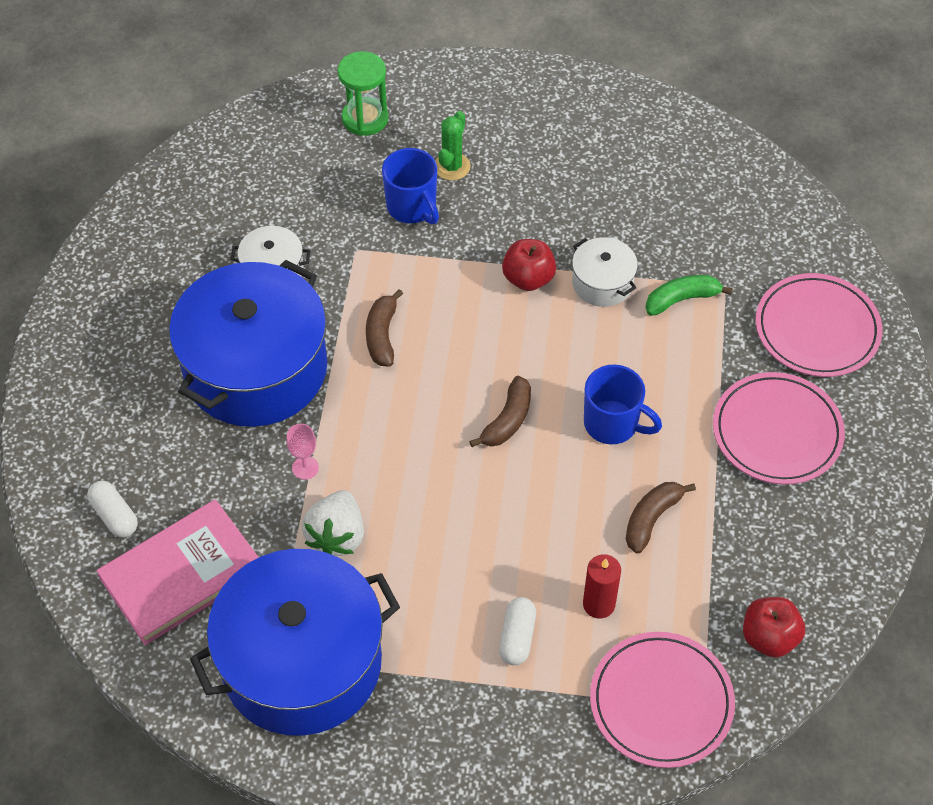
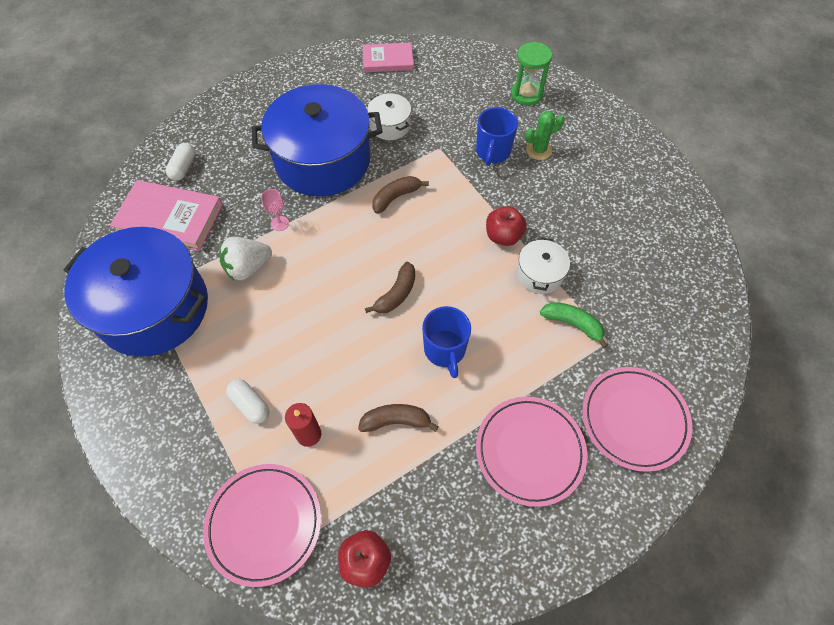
camera: 50 degrees right, 5 degrees up
brown banana [469,376,531,447] -> brown banana turned 45 degrees counterclockwise [365,262,416,314]
white capsule [499,597,536,665] -> white capsule turned 75 degrees clockwise [226,379,270,424]
none -> pink book [363,43,414,72]

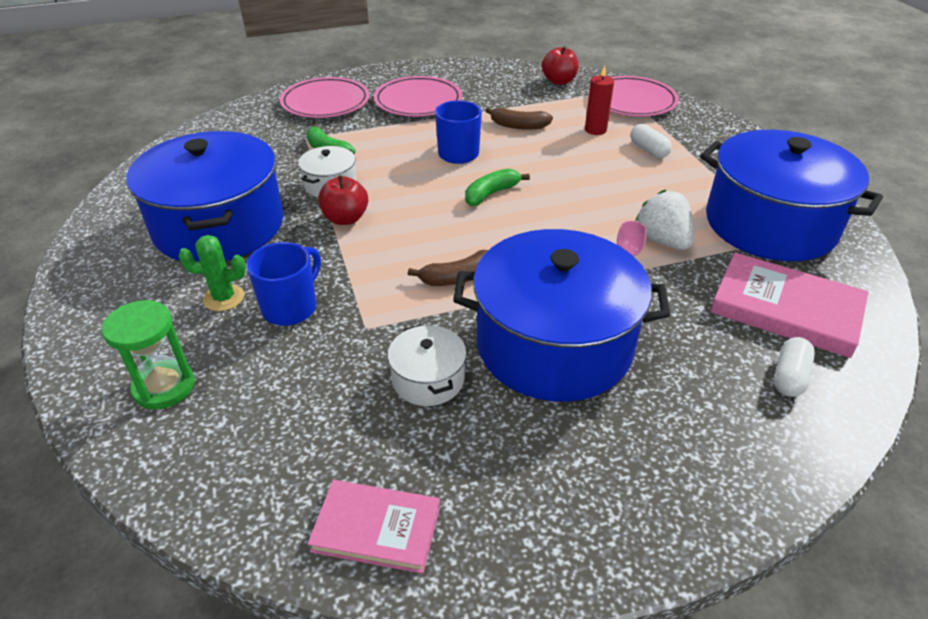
camera: 165 degrees left, 20 degrees down
white strawberry [220,237,272,280] -> white strawberry turned 105 degrees counterclockwise [635,190,694,250]
brown banana [365,262,416,314] -> green banana [465,168,530,206]
none -> blue pot [126,131,283,261]

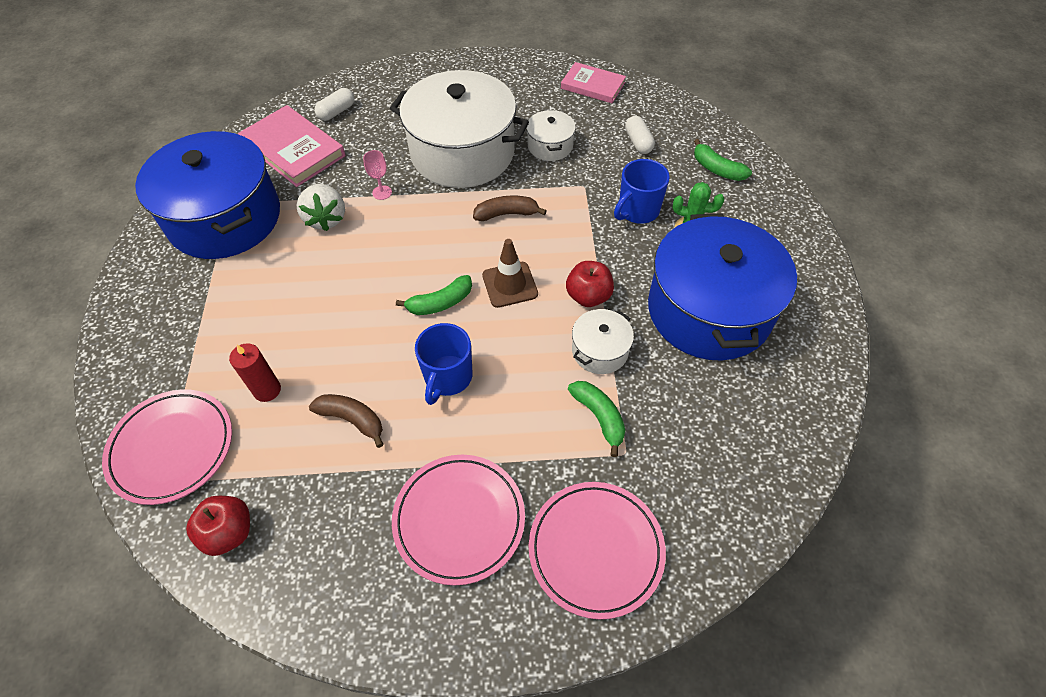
camera: 165 degrees left, 15 degrees up
green hourglass [102,300,195,410] -> green banana [694,139,752,181]
blue pot [453,229,670,402] -> white pot [390,70,529,188]
white capsule [630,124,672,158] -> white capsule moved to [625,116,655,154]
none -> brown traffic cone [482,239,538,308]

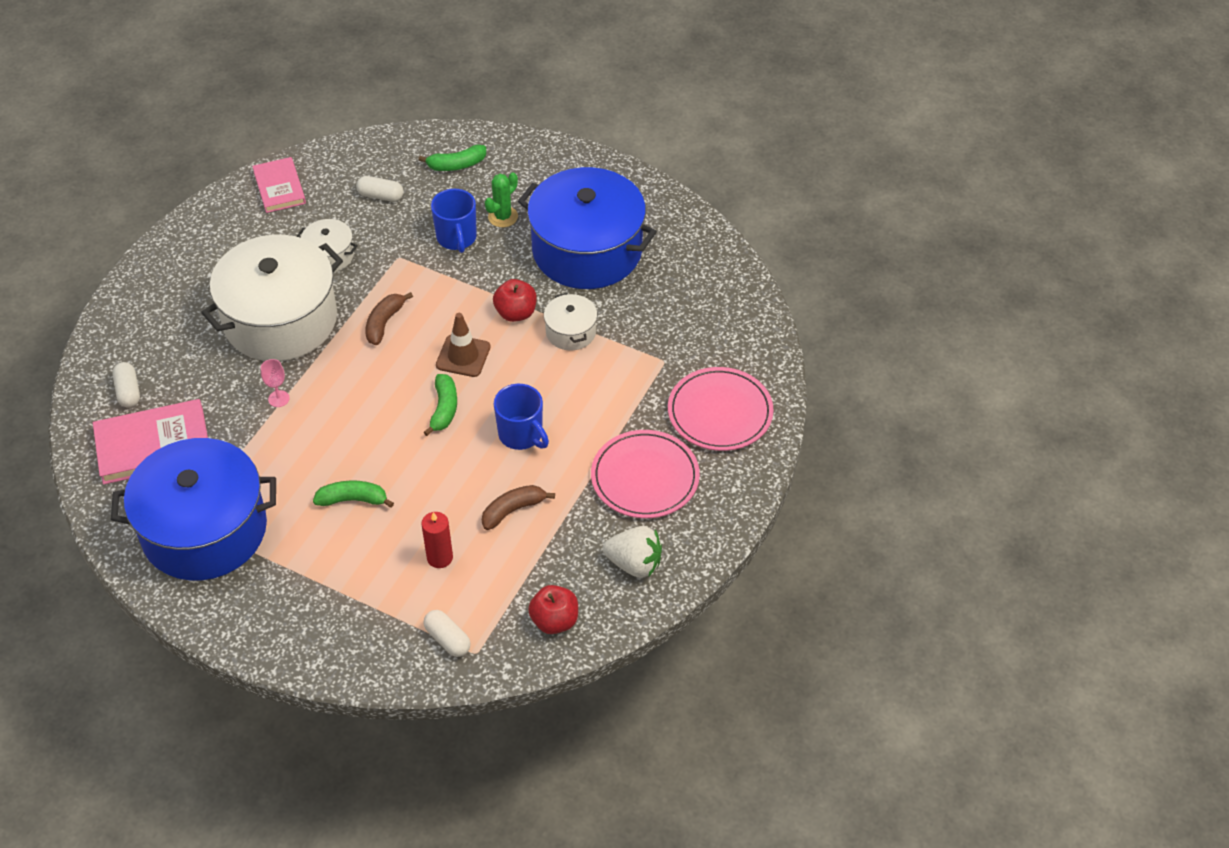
camera: 60 degrees left, 5 degrees down
pink plate [102,389,232,505] -> white capsule [424,610,471,657]
white strawberry [297,184,345,231] -> white strawberry moved to [603,526,662,578]
pink book [561,62,626,103] -> pink book turned 75 degrees counterclockwise [252,157,306,213]
green banana [568,381,625,457] -> green banana moved to [313,481,394,508]

